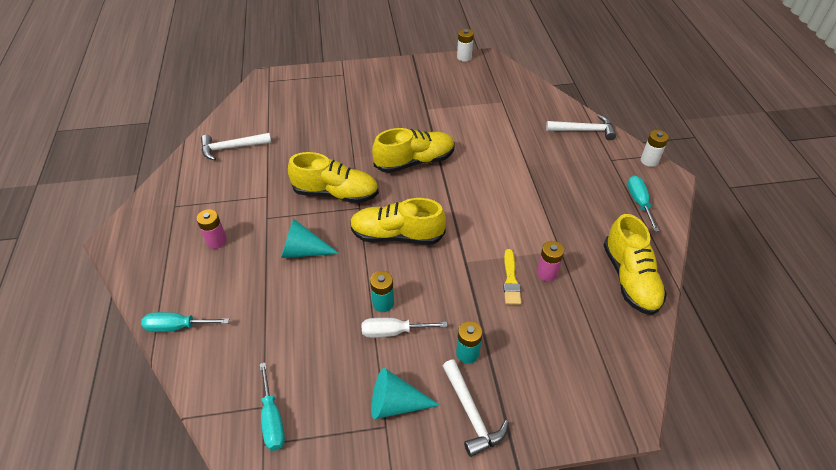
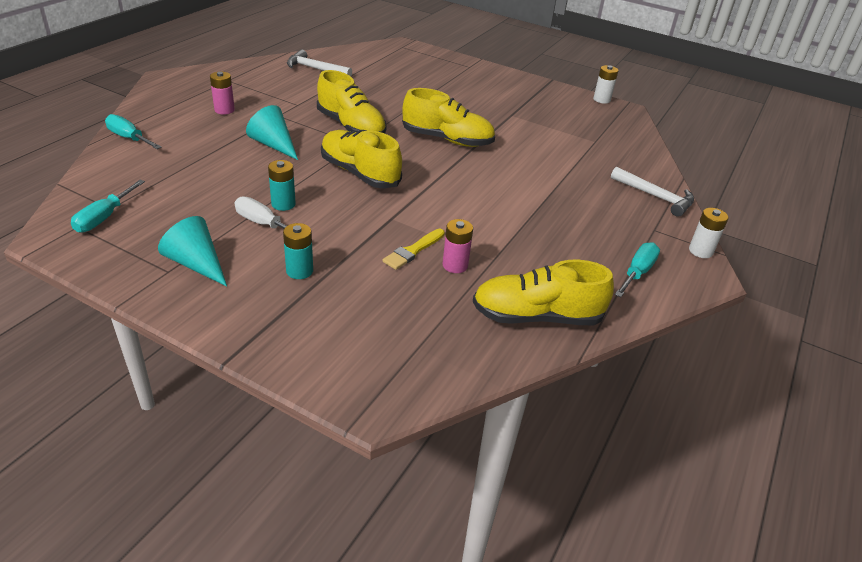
camera: 35 degrees right, 10 degrees down
white hammer [443,360,509,457] -> none
yellow shoe [604,214,667,315] -> yellow shoe turned 60 degrees clockwise [473,260,614,325]

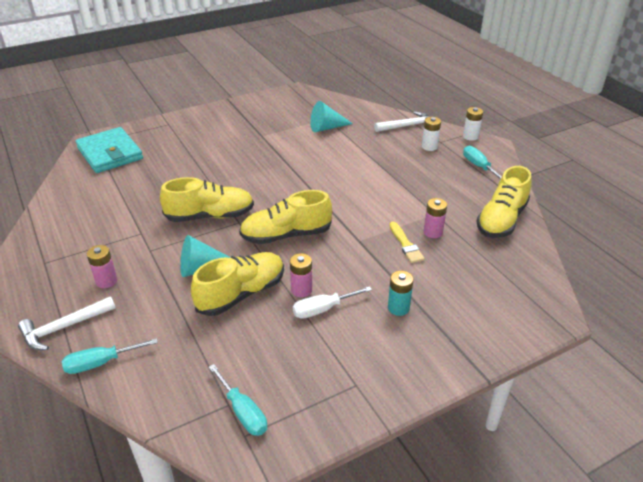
camera: 55 degrees left, 0 degrees up
turquoise cone [158,216,227,287] -> turquoise cone moved to [310,101,353,132]
turquoise battery [268,160,296,211] -> pink battery [290,253,312,297]
white hammer [287,49,352,76] -> white hammer moved to [18,296,116,350]
yellow shoe [402,88,495,147] -> yellow shoe moved to [191,252,284,316]
white battery [593,65,619,104] -> white battery moved to [422,117,441,151]
none -> turquoise wallet [76,127,143,173]

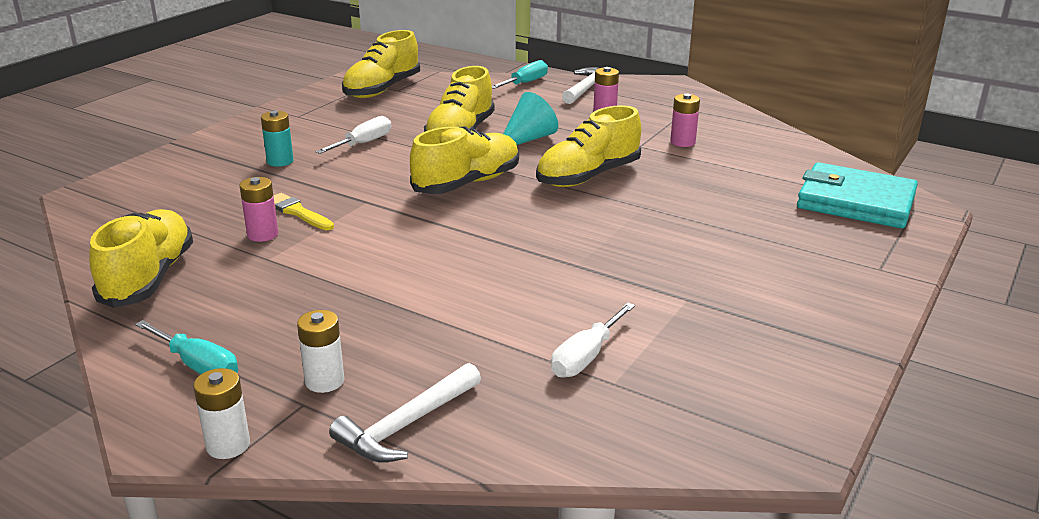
camera: 150 degrees right, 10 degrees down
turquoise screwdriver [209,364,267,436] -> yellow shoe [342,30,420,98]
pink battery [290,253,312,297] -> pink battery moved to [670,94,700,147]
turquoise cone [310,101,353,132] -> white screwdriver [551,302,635,378]

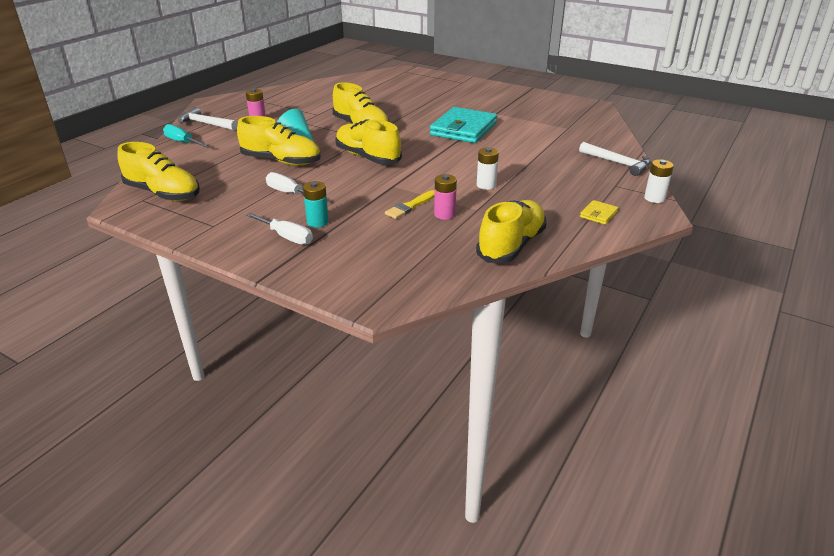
camera: 90 degrees left, 5 degrees up
yellow shoe [89,209,193,308] -> yellow shoe turned 120 degrees clockwise [476,200,547,263]
turquoise screwdriver [135,320,238,374] -> yellow wallet [580,200,618,225]
white battery [297,310,344,393] -> white battery moved to [477,148,499,190]
white screwdriver [551,302,635,378] -> white screwdriver moved to [246,213,313,245]
pink battery [670,94,700,147] -> none
turquoise wallet [797,162,918,229] -> turquoise wallet moved to [430,107,497,143]

